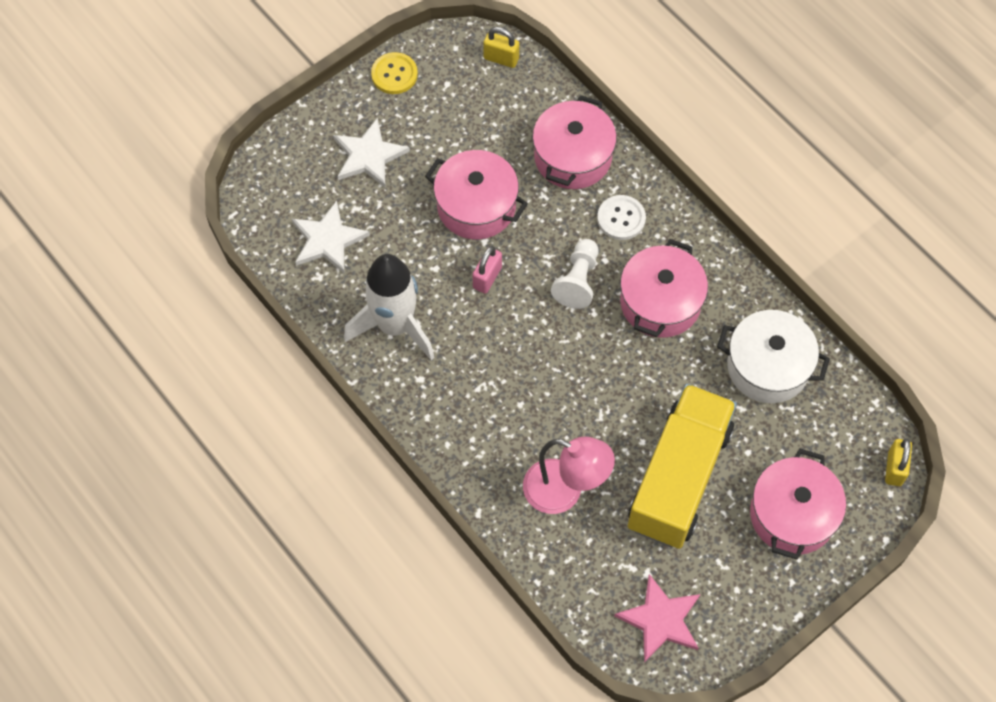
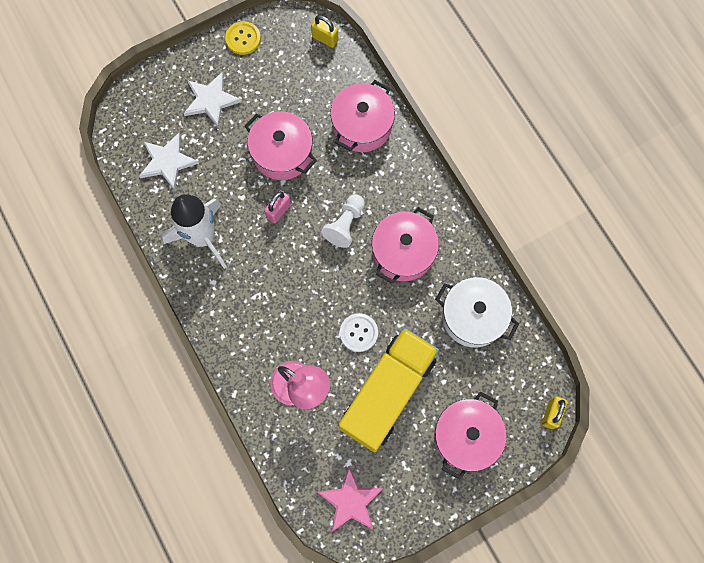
camera: 10 degrees right, 10 degrees up
white button [597,195,646,240] -> white button moved to [340,313,378,352]

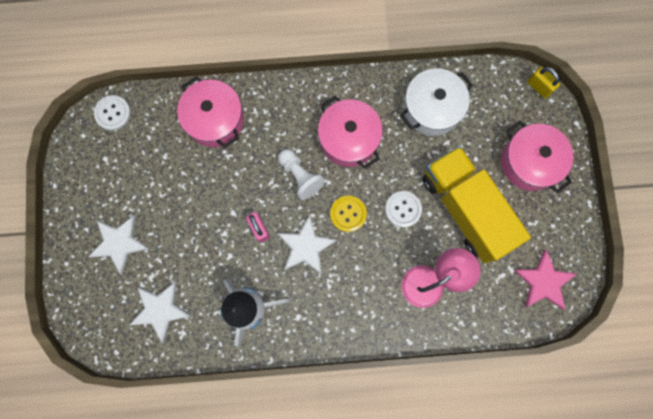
camera: 65 degrees left, 5 degrees up
yellow button [225,21,261,55] -> yellow button moved to [330,196,367,232]
pink pot [245,111,317,180] -> none
yellow padlock [311,15,338,48] -> white button [94,95,131,131]
none -> white star [277,215,337,275]

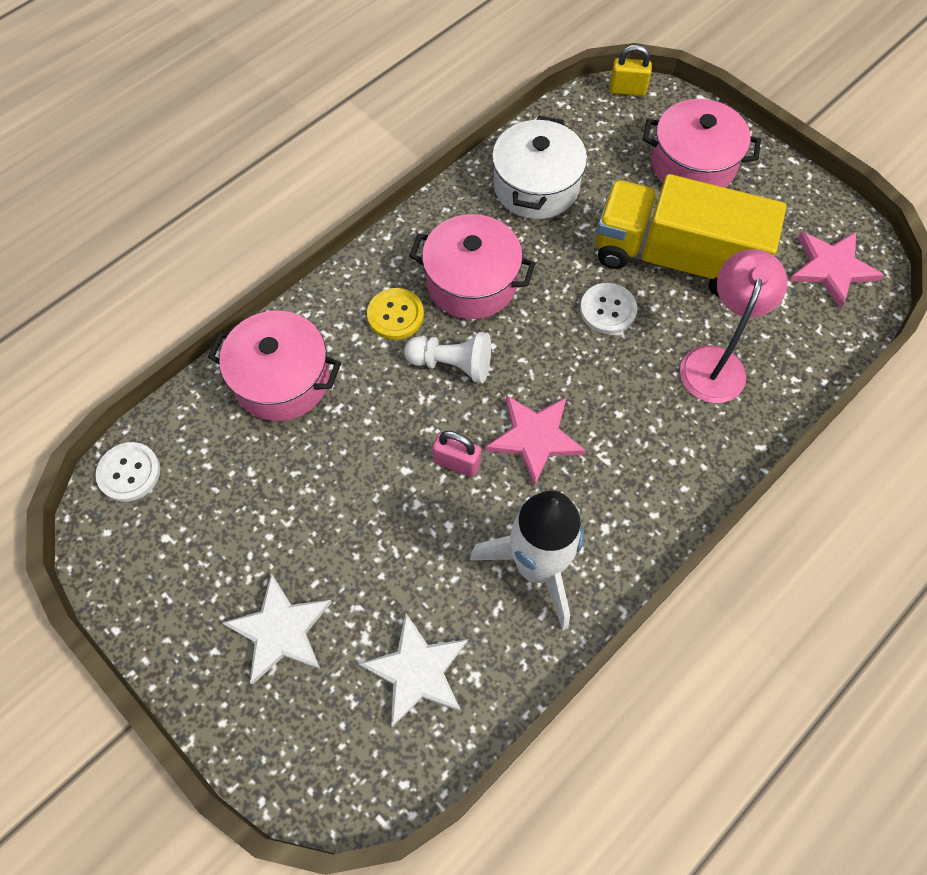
camera: 40 degrees left, 15 degrees down
white star [277,215,337,275] -> pink star [485,395,586,486]
yellow button [330,196,367,232] -> yellow button moved to [367,288,424,340]

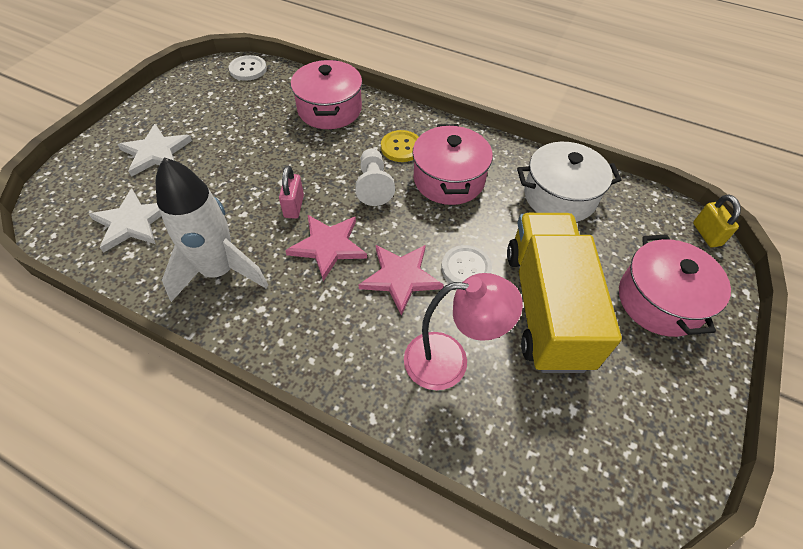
camera: 70 degrees right, 10 degrees down
pink star [789,232,884,309] -> pink star moved to [358,245,444,316]

